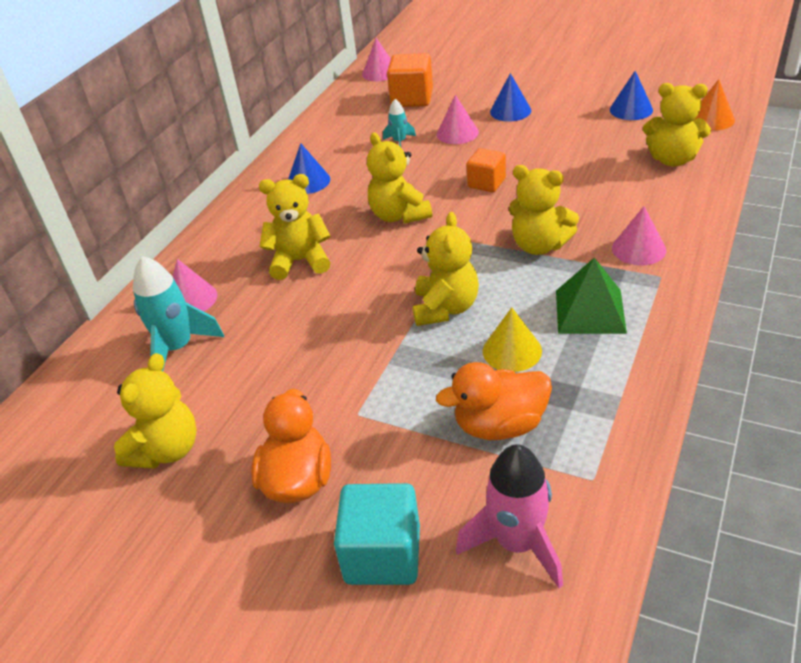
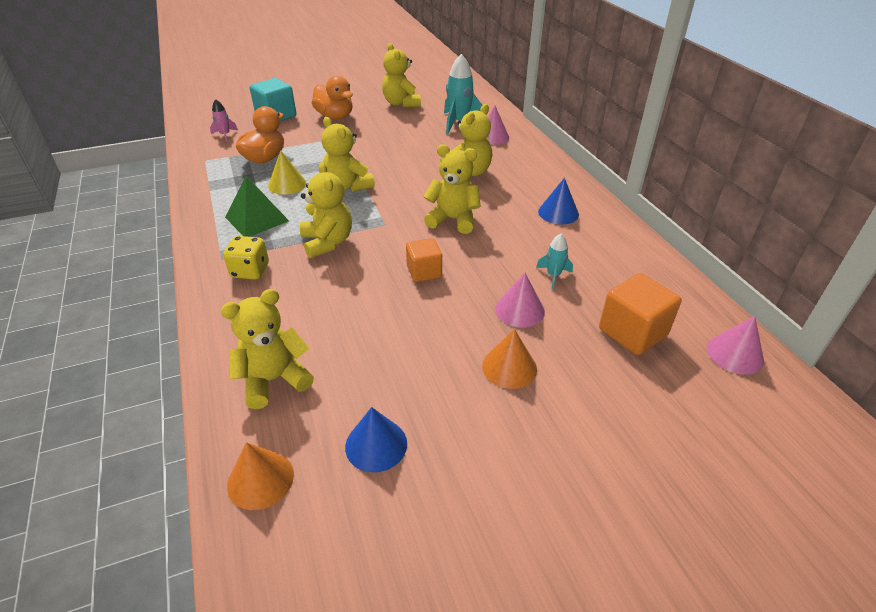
camera: 130 degrees right, 0 degrees up
pink rocket [456,444,563,589] -> pink rocket [210,99,238,142], size x0.53
blue cone [490,73,531,122] -> orange cone [482,329,537,389]
yellow teddy bear [509,165,579,255] -> yellow teddy bear turned 90 degrees clockwise [300,162,352,258]
pink cone [612,206,666,265] -> yellow dice [223,236,269,280]

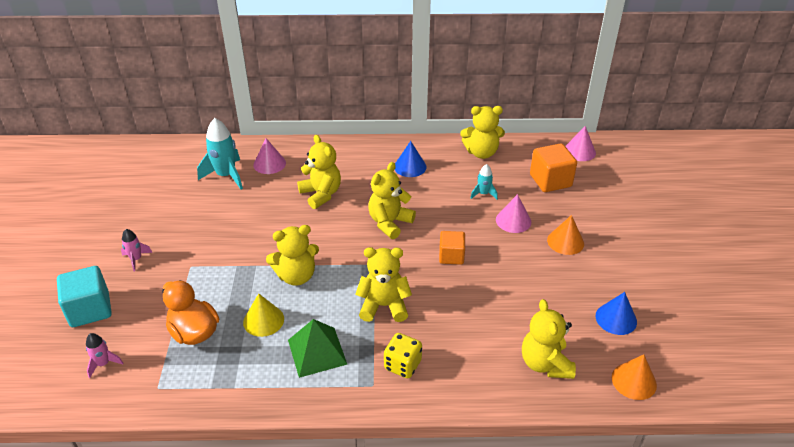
camera: 70 degrees left, 0 degrees up
orange duck [312,76,353,119] -> pink rocket [121,229,153,272]
yellow teddy bear [382,43,421,108] -> yellow teddy bear moved to [461,106,505,159]

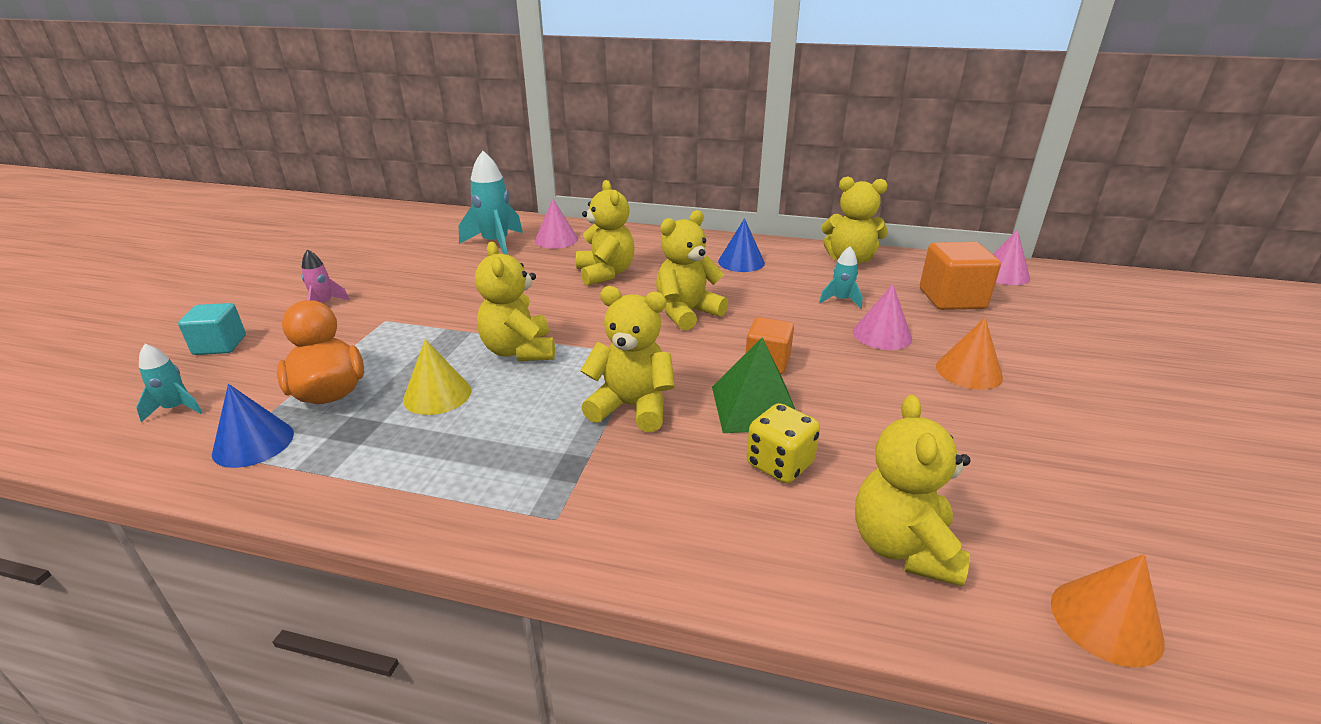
camera: 15 degrees right, 10 degrees down
turquoise cube [57,266,112,327] -> turquoise cube [178,303,246,355], size x0.66
pink rocket [86,333,123,378] -> turquoise rocket [136,344,203,422]
yellow teddy bear [266,225,319,286] -> yellow teddy bear turned 75 degrees clockwise [475,242,555,361]
green pyramid [288,319,347,378] -> green pyramid moved to [712,337,796,433]
yellow dice [384,333,422,378] -> yellow dice moved to [747,403,820,483]
blue cone [596,292,637,335] -> blue cone moved to [212,384,294,468]

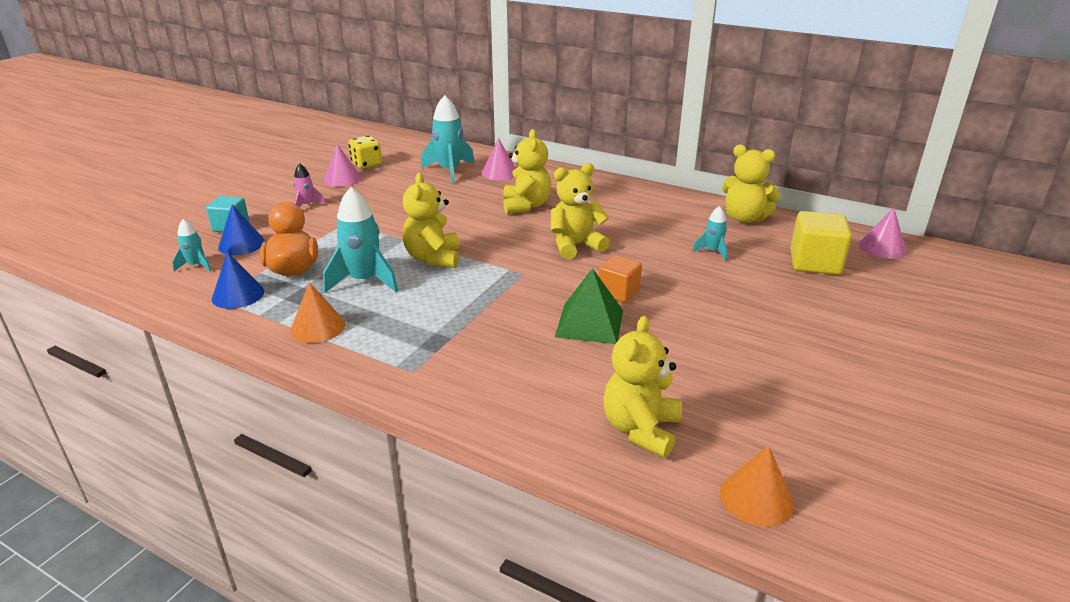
camera: 15 degrees right, 0 degrees up
yellow cone [403,339,471,415] -> turquoise rocket [323,187,398,293]
yellow teddy bear [580,286,675,432] -> none
blue cone [718,218,765,272] -> blue cone moved to [218,205,265,255]
yellow dice [747,403,820,483] -> yellow dice moved to [349,135,382,169]
pink cone [853,284,912,350] -> pink cone moved to [323,144,362,187]
orange cube [920,242,1001,310] -> yellow cube [790,211,852,275]
orange cone [936,318,1003,390] -> orange cone moved to [290,282,345,343]

